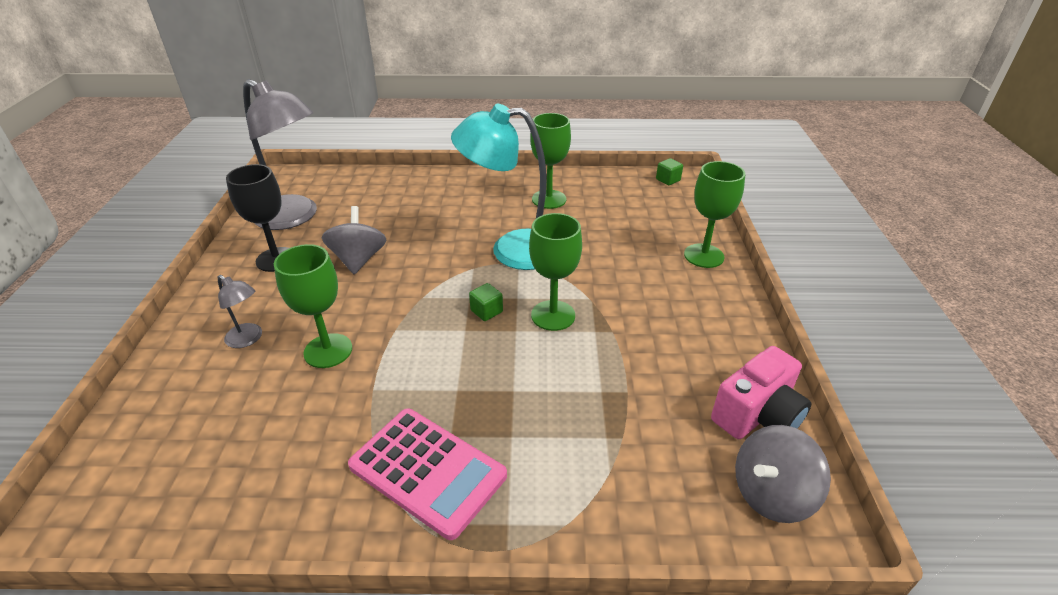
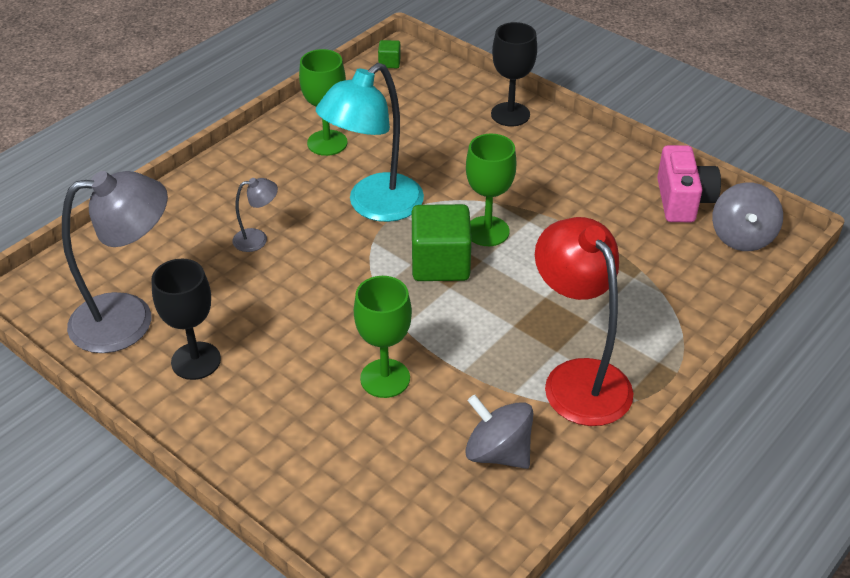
camera: 50 degrees left, 5 degrees up
grey lamp [218,275,262,348] -> grey lamp moved to [232,178,278,252]
grey spinning top [322,206,386,274] -> grey spinning top moved to [465,395,533,469]
pink calculator [348,408,507,540] -> red lamp [535,217,633,426]
green cube [469,283,503,321] -> green cube [412,204,472,281], size x2.22
green goblet [684,161,745,268] -> black goblet [491,22,537,126]

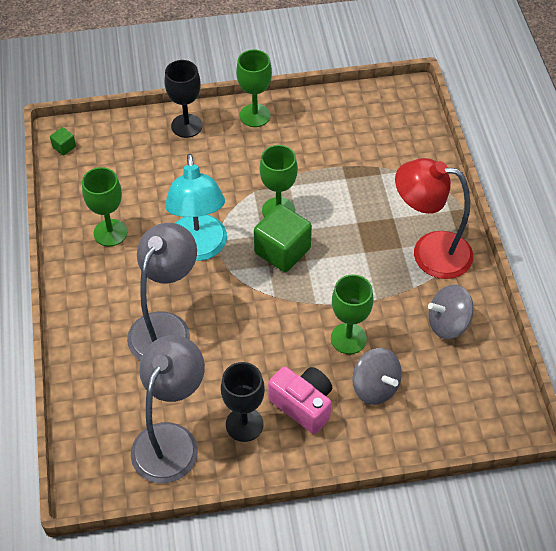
camera: 50 degrees left, 10 degrees up
grey lamp [232,178,278,252] -> grey lamp [127,223,197,361], size x2.23
pink camera [657,145,721,222] -> pink camera moved to [268,367,332,434]
grey spinning top [712,183,783,251] -> grey spinning top moved to [352,348,402,405]
none -> green goblet [236,50,272,127]

